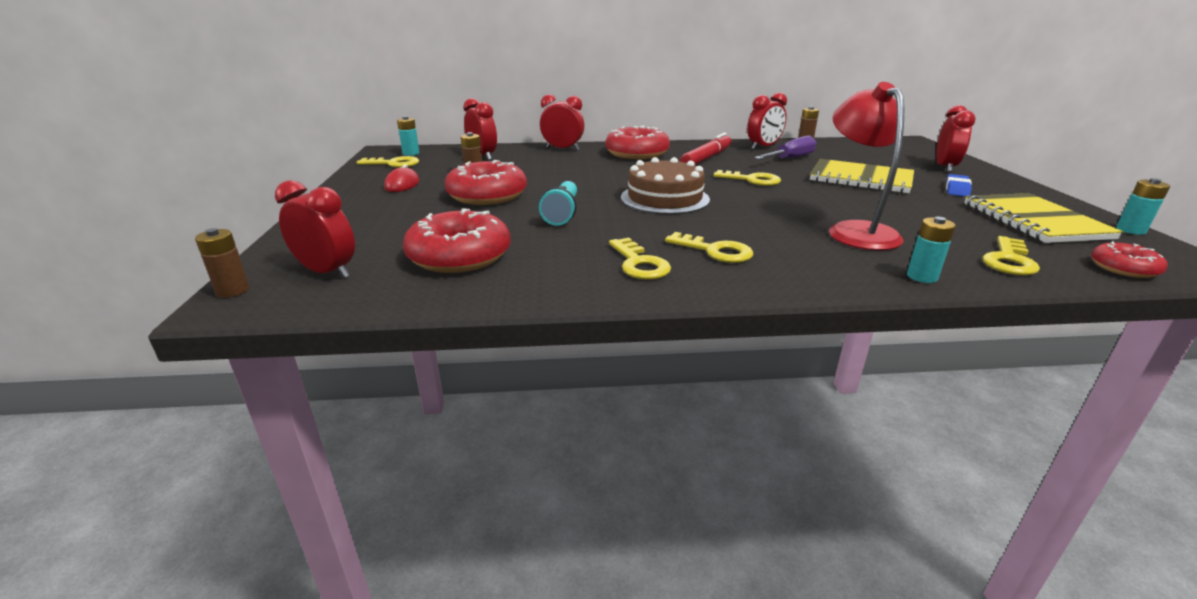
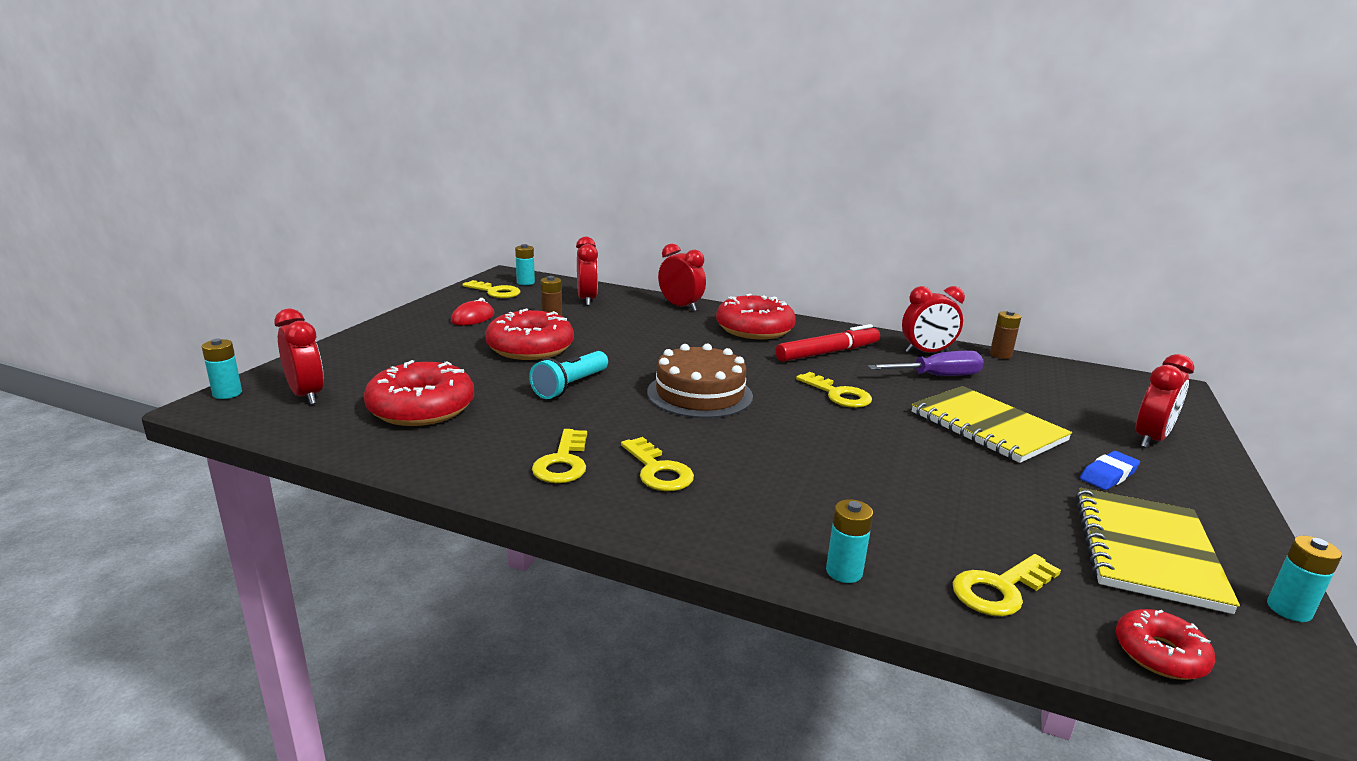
camera: 25 degrees right, 5 degrees down
brown battery [195,228,250,298] -> turquoise battery [202,339,242,399]
red lamp [829,82,904,250] -> none

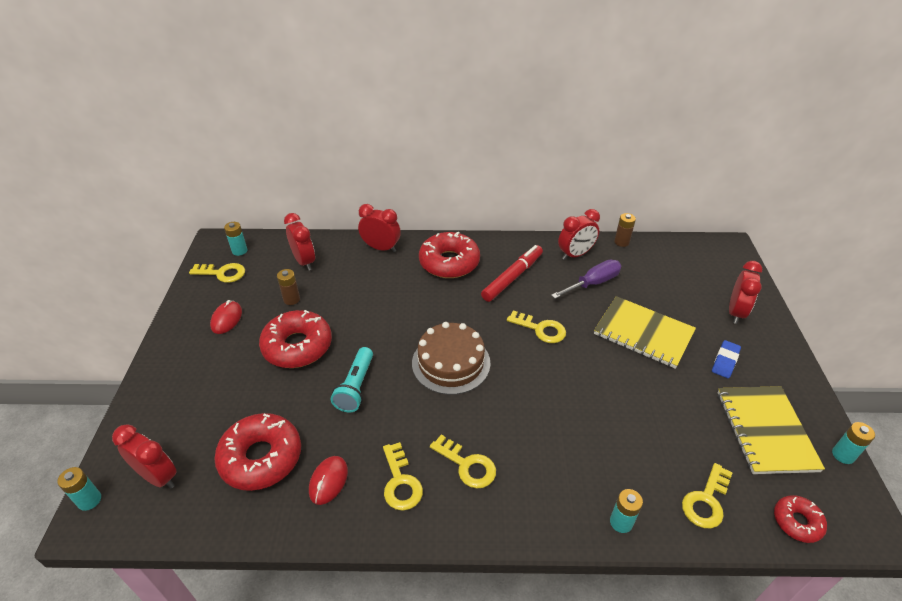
camera: 20 degrees left, 20 degrees up
none -> red mouse [309,456,348,505]

